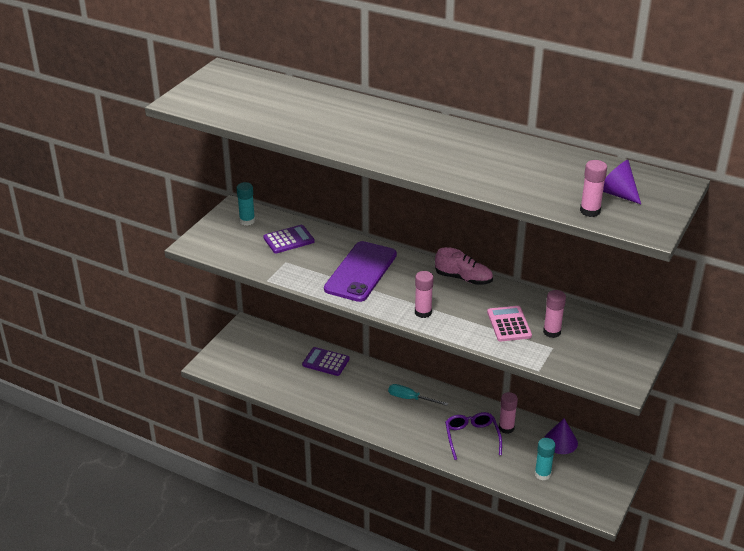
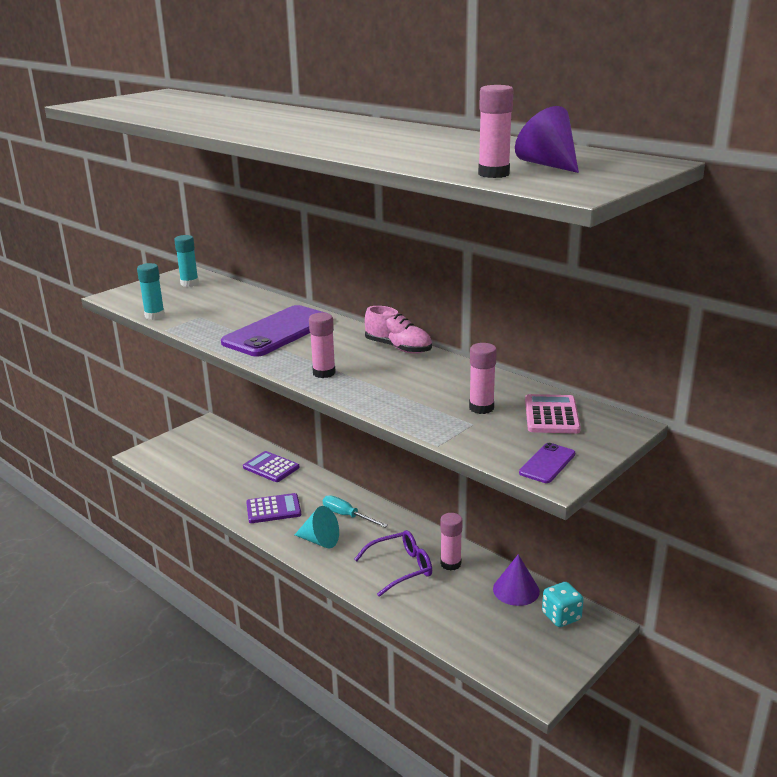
camera: 15 degrees right, 10 degrees down
purple calculator [263,225,315,253] -> purple calculator moved to [246,493,301,523]
purple glasses [445,412,502,460] -> purple glasses turned 60 degrees clockwise [354,530,432,597]
pink calculator [487,306,532,342] -> pink calculator moved to [525,394,581,434]
turquoise glue stick [535,438,555,481] -> turquoise glue stick moved to [137,263,165,320]
none -> turquoise cone [295,506,339,548]
none -> purple phone [519,443,575,483]
none -> turquoise dice [542,582,584,627]

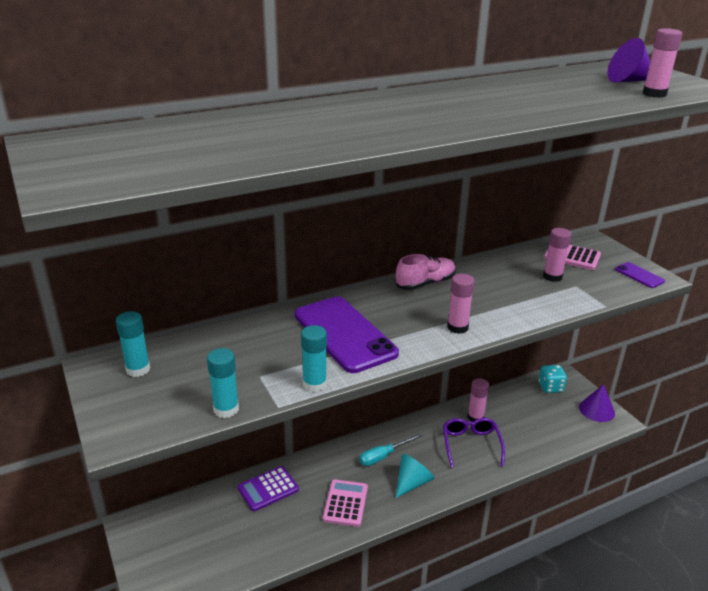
camera: 70 degrees left, 5 degrees up
purple calculator [246,493,301,523] -> pink calculator [323,479,368,527]
purple cone [493,554,540,606] -> purple cone moved to [579,384,615,422]
none -> turquoise glue stick [301,325,327,392]

